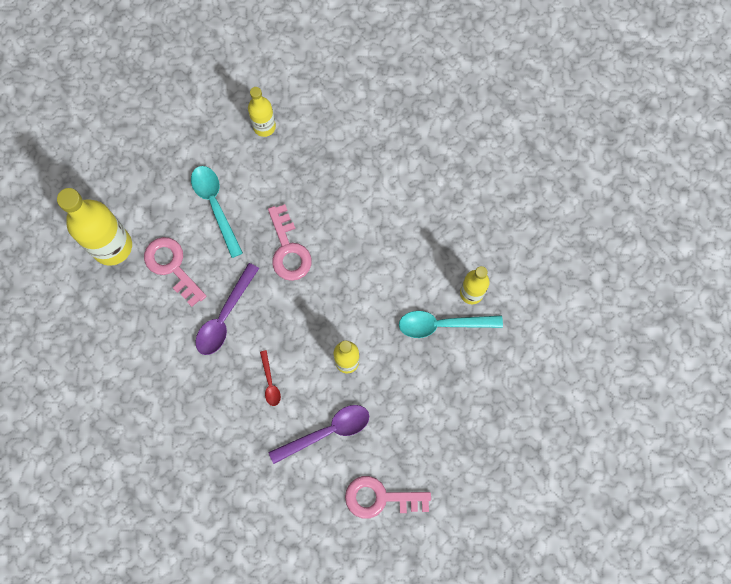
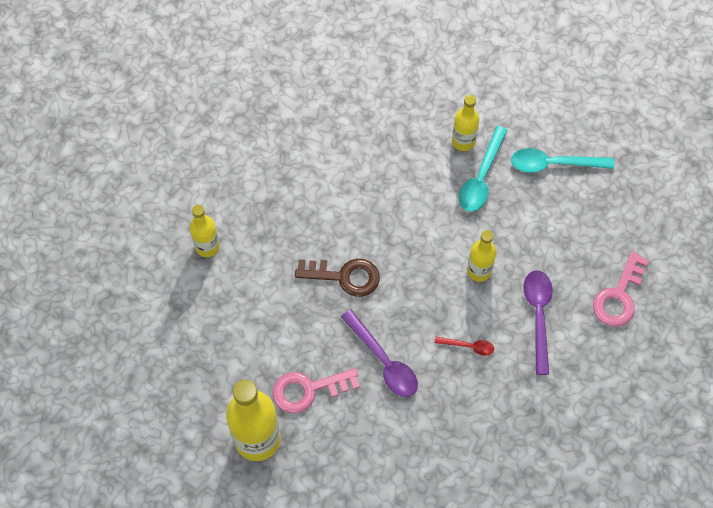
camera: 65 degrees left, 10 degrees down
turquoise spoon [191,166,243,258] -> turquoise spoon moved to [511,148,614,173]
pink key [268,204,312,281] -> brown key [295,259,380,297]

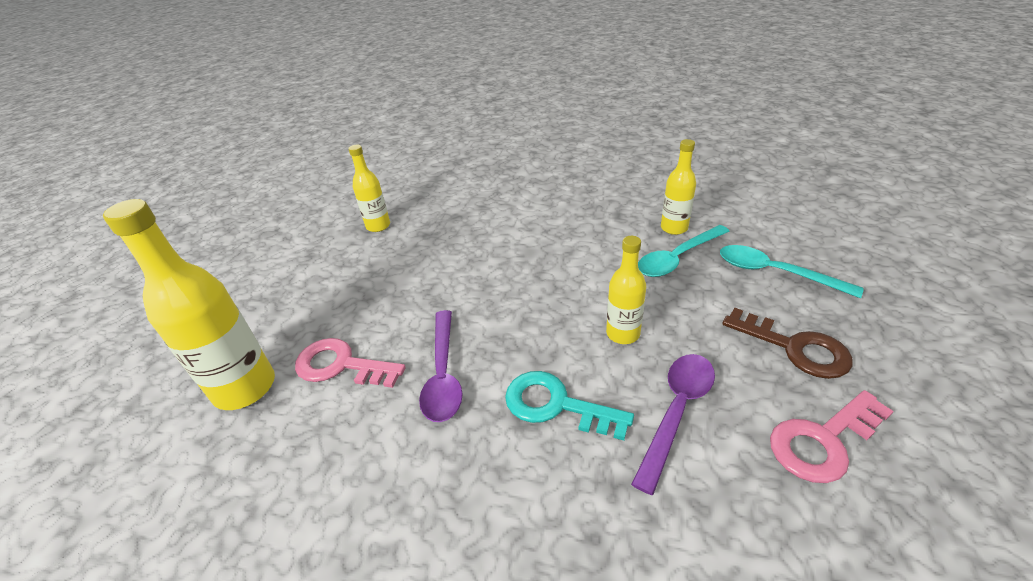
camera: 35 degrees right, 25 degrees down
brown key [295,259,380,297] -> brown key moved to [722,308,853,379]
red spoon [435,337,494,356] -> turquoise key [505,371,634,441]

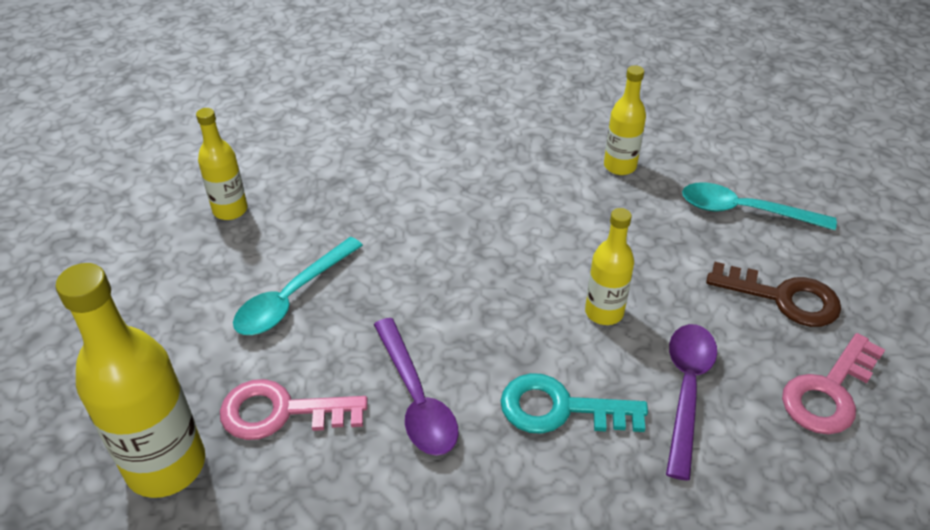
camera: 20 degrees left, 5 degrees up
turquoise spoon [638,225,730,277] -> turquoise spoon moved to [233,237,363,335]

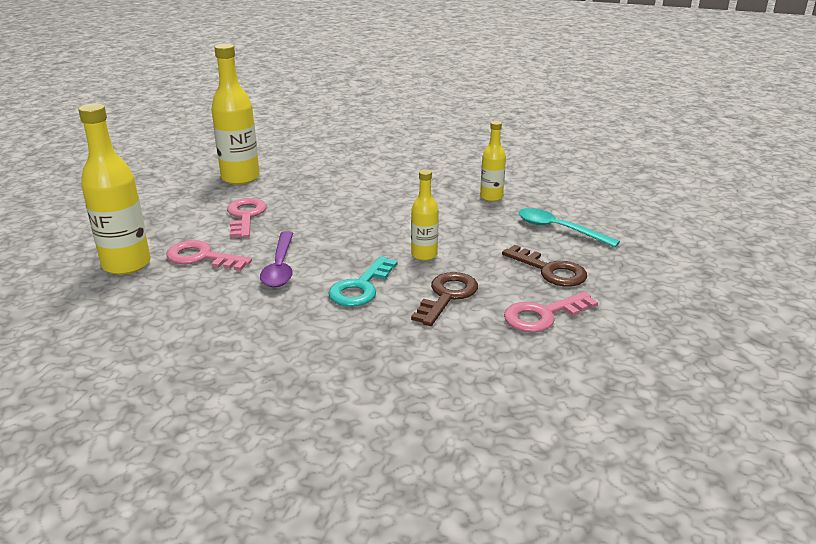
camera: 20 degrees right, 15 degrees down
yellow bottle [196,108,248,220] -> yellow bottle [211,44,260,185], size x1.76
turquoise spoon [233,237,363,335] -> pink key [227,198,267,238]
turquoise key [501,373,648,434] -> turquoise key turned 90 degrees counterclockwise [328,256,397,307]
purple spoon [666,324,717,481] -> brown key [411,272,478,326]

